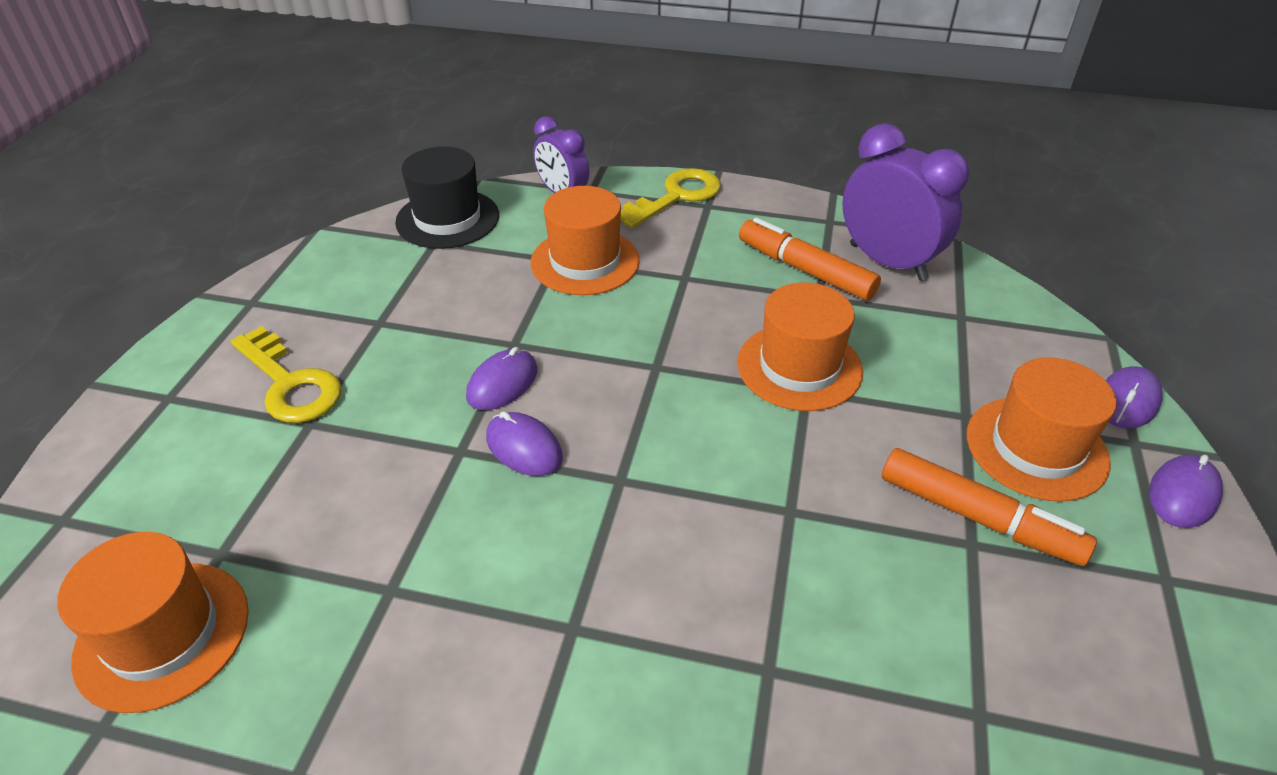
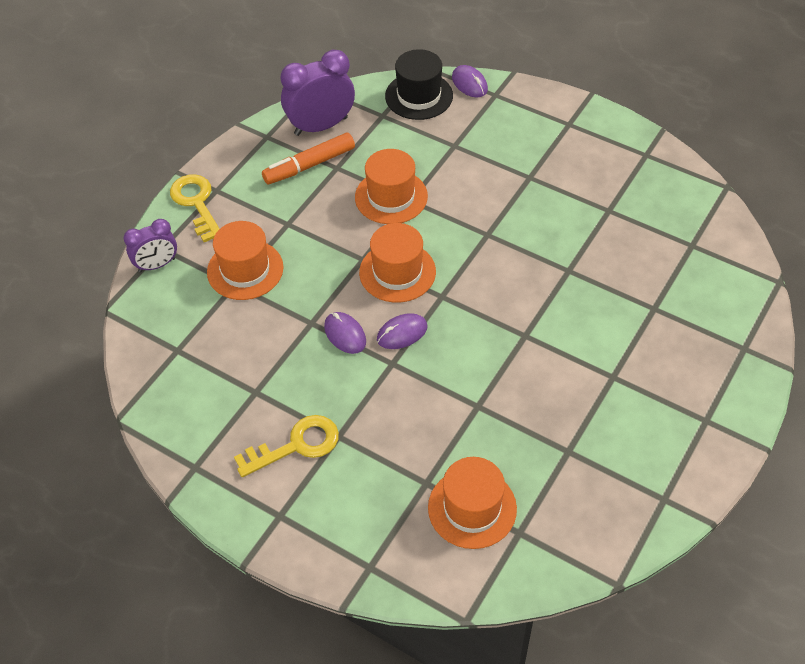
camera: 70 degrees left, 10 degrees up
black hat [395,147,499,249] -> black hat moved to [385,49,453,120]
orange marker [882,448,1097,566] -> none
orange hat [967,357,1117,502] -> orange hat moved to [359,223,436,303]
purple mouse [1149,455,1223,528] -> none

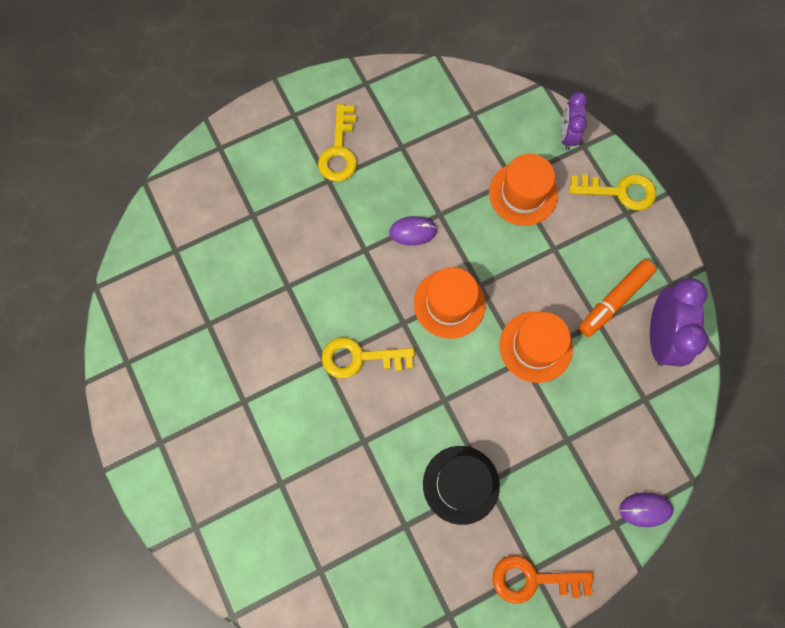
camera: 120 degrees right, 20 degrees up
orange marker [262,133,355,184] -> orange marker turned 135 degrees counterclockwise [579,259,656,337]
purple mouse [377,313,428,349] -> none
black hat [385,49,453,120] -> black hat moved to [423,446,500,525]
orange hat [428,457,517,549] -> none
none -> yellow key [322,337,415,379]
none -> orange key [492,555,594,604]

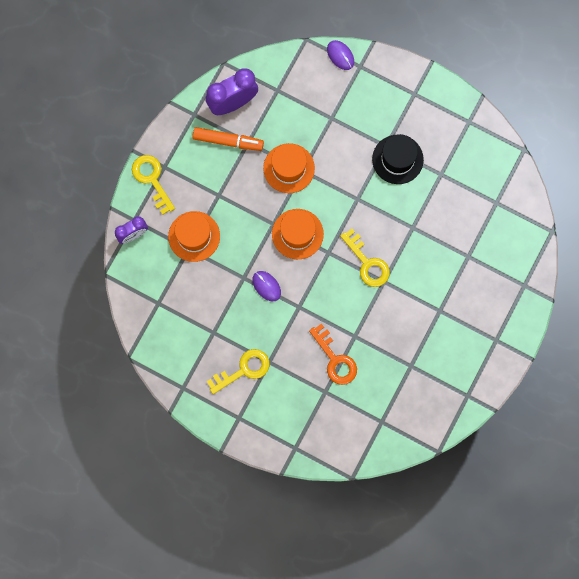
camera: 125 degrees left, 5 degrees up
orange key [492,555,594,604] -> orange key moved to [309,324,357,385]

